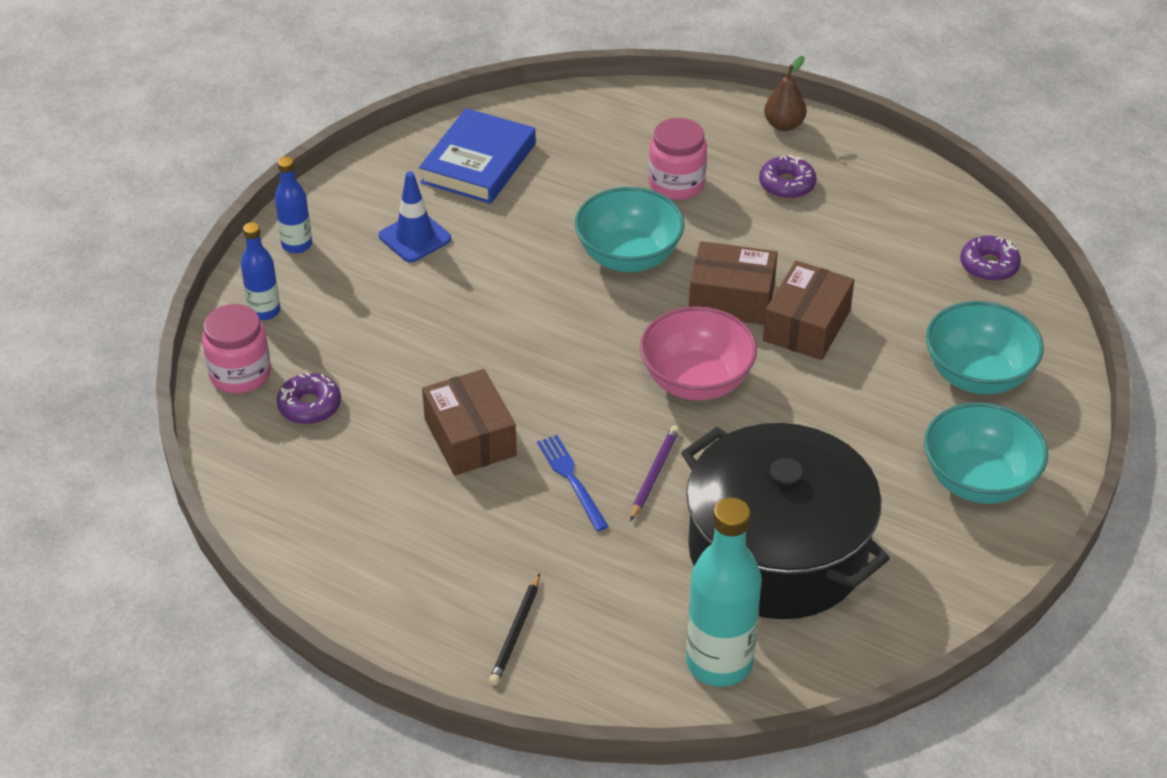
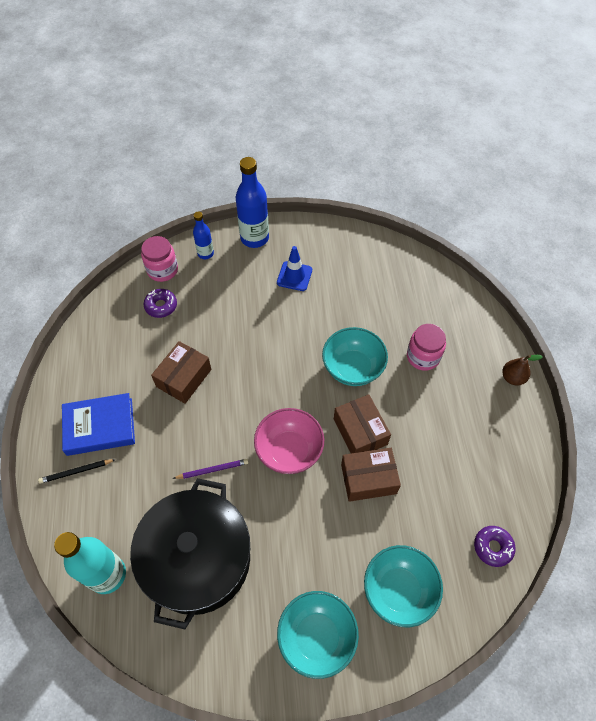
camera: 55 degrees right, 15 degrees up
blue bottle [275,156,312,253] -> blue bottle [236,157,269,248], size x1.78
blue book [419,108,536,204] -> blue book moved to [62,393,135,456]
blue fork [537,435,609,531] -> none
purple donut [759,154,816,199] -> none

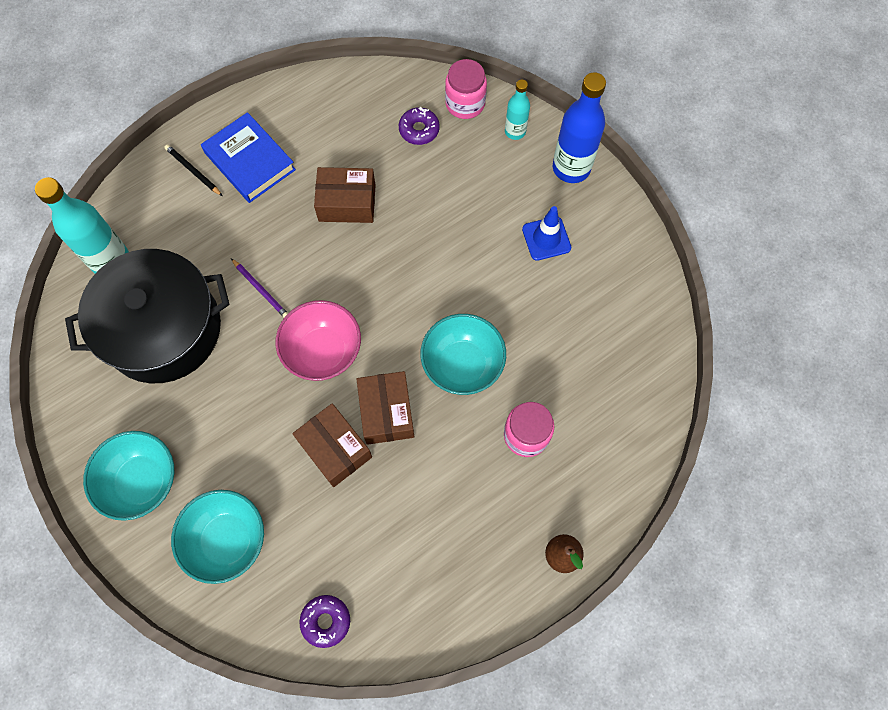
camera: 60 degrees right, 10 degrees up
blue bottle [193,212,214,259] -> turquoise bottle [505,80,530,140]
brown box [334,394,391,454] -> brown box turned 45 degrees counterclockwise [357,371,414,445]

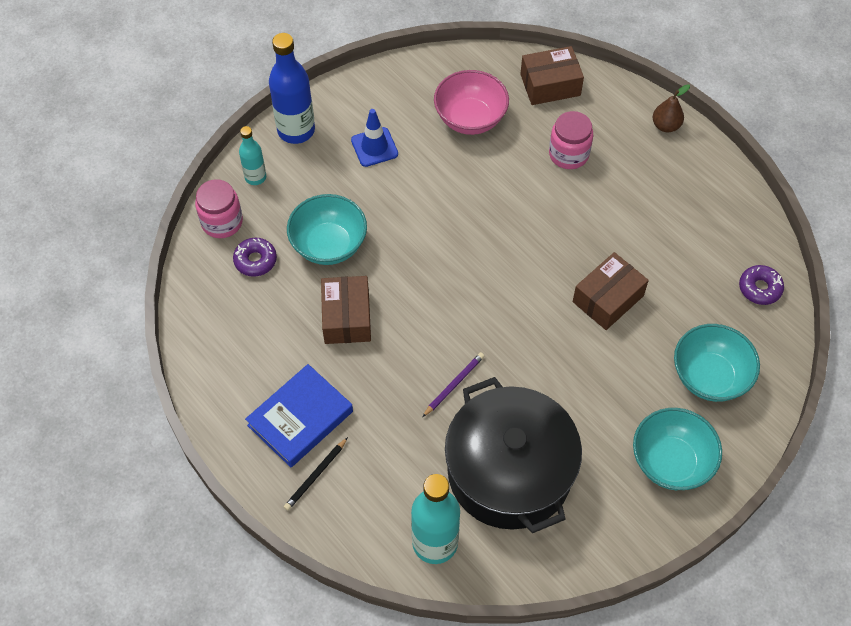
camera: 95 degrees left, 10 degrees down
pink bowl [276,300,361,381] -> pink bowl moved to [434,70,509,135]
brown box [357,371,414,445] -> brown box moved to [520,46,584,105]
turquoise bowl [420,314,506,395] -> turquoise bowl moved to [287,194,367,265]

